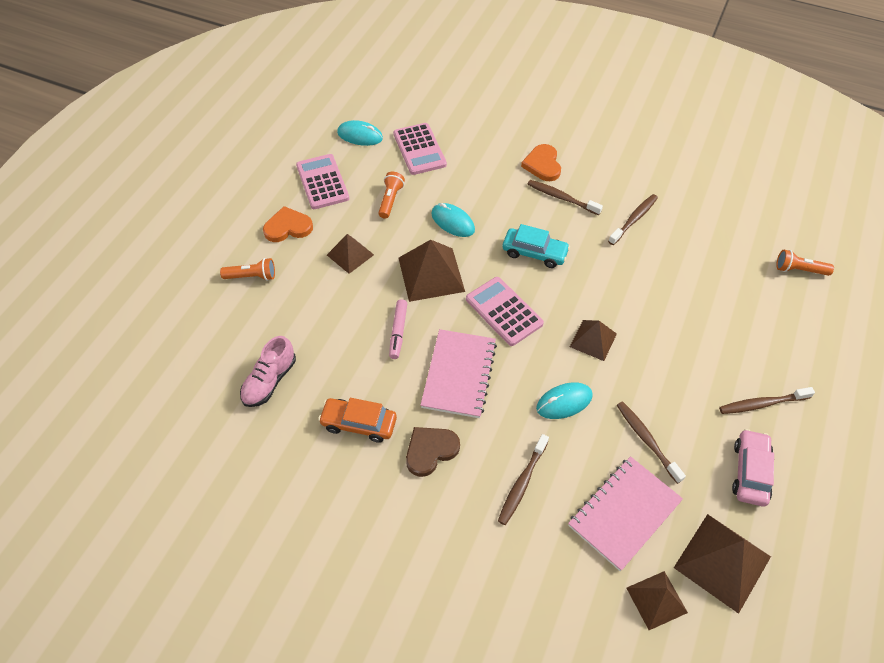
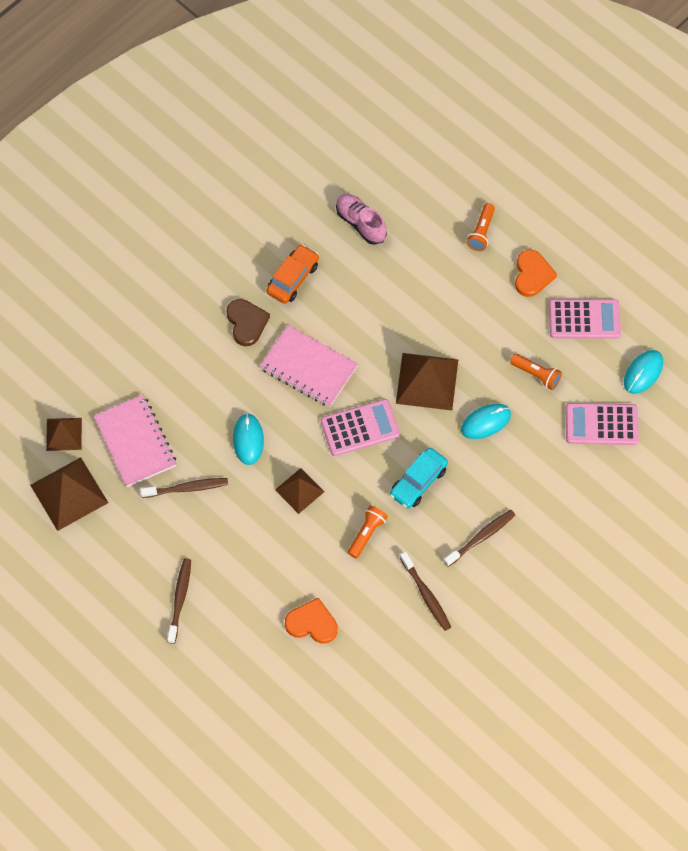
camera: 110 degrees right, 10 degrees up
brown pyramid [327,234,374,274] -> none
pink marker [389,299,407,359] -> none
brown toothbrush [498,434,549,525] -> none
orange heart [521,144,561,181] -> orange heart moved to [285,597,338,644]
pink car [732,429,774,506] -> none
orange flashlight [776,250,834,276] -> orange flashlight moved to [348,506,388,558]

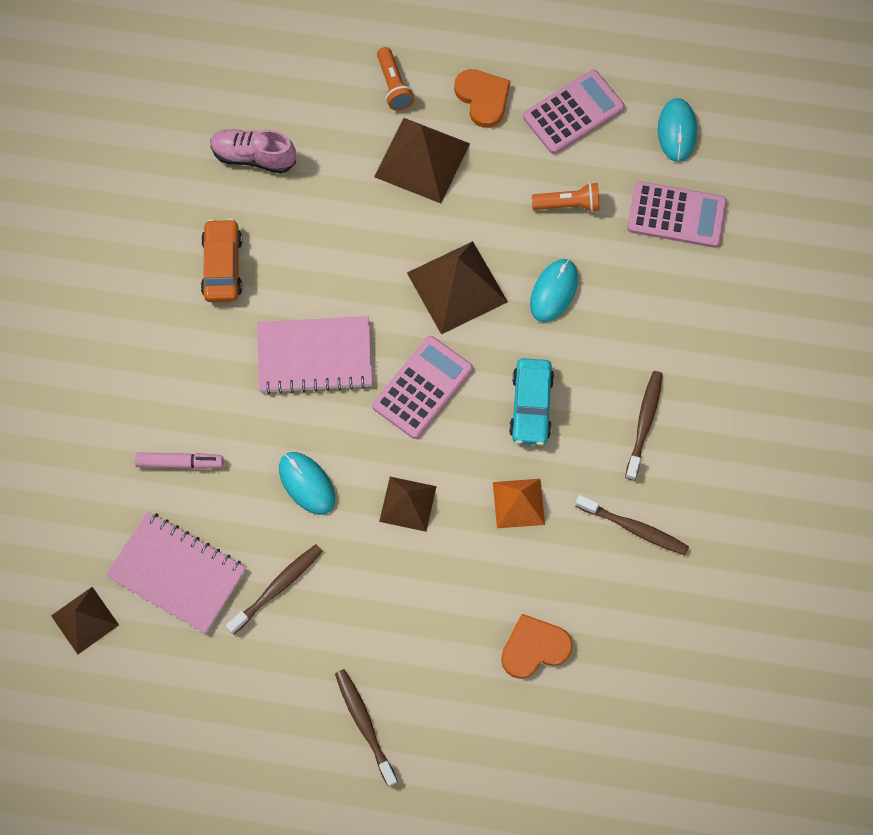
camera: 35 degrees left, 5 degrees up
brown pyramid [30,457,108,531] -> brown pyramid moved to [374,118,470,203]
brown heart [226,299,270,346] -> none
orange flashlight [348,506,388,558] -> orange pyramid [493,479,545,528]
pink calculator [565,403,639,445] -> pink calculator turned 135 degrees counterclockwise [627,181,727,248]
none -> pink marker [135,452,223,469]

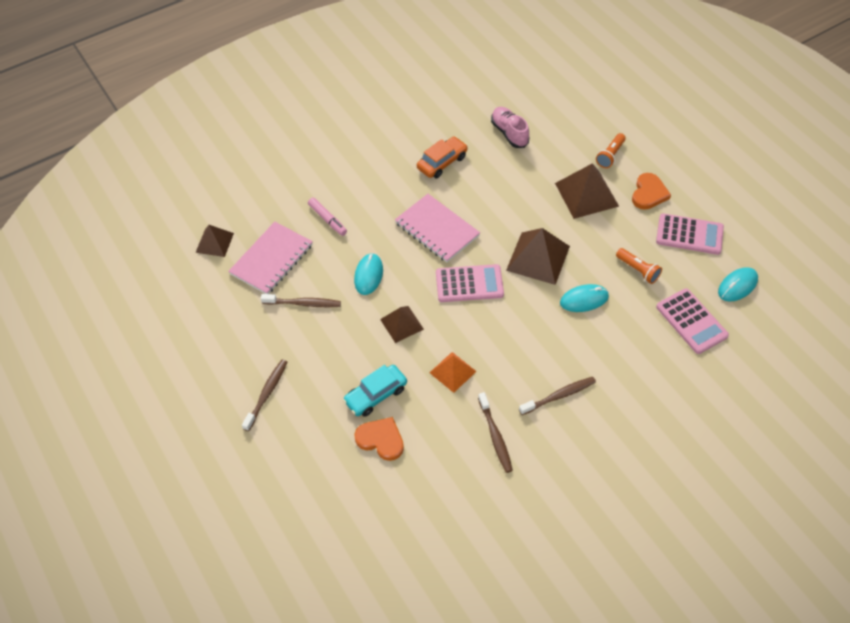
camera: 50 degrees right, 15 degrees down
pink notebook [106,511,246,634] -> pink notebook turned 45 degrees clockwise [228,222,313,294]
turquoise car [509,358,554,445] -> turquoise car moved to [343,365,407,417]

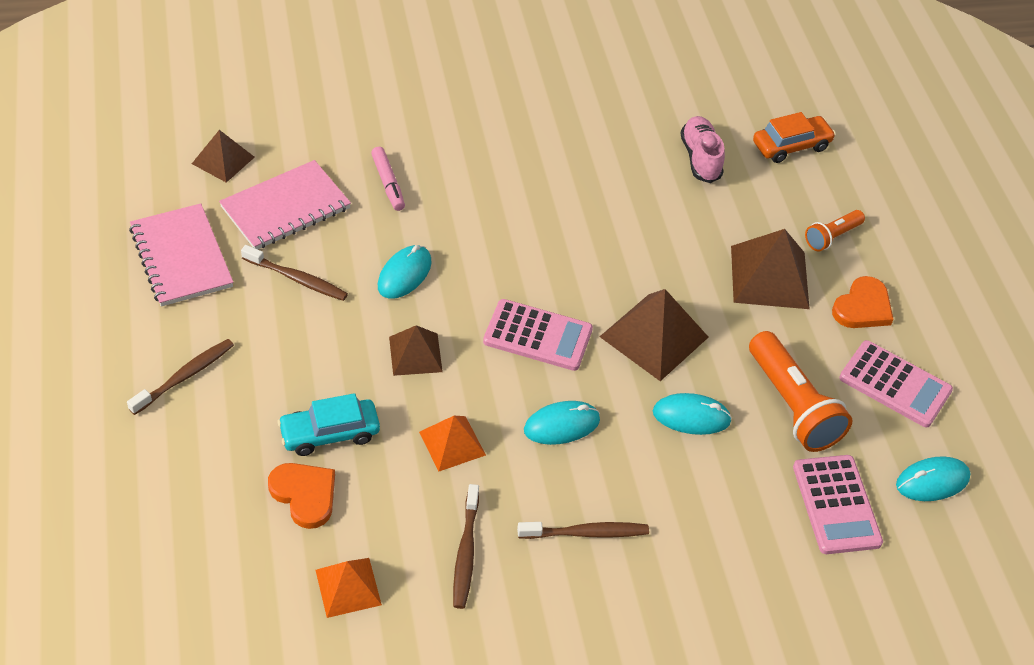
camera: 15 degrees right, 5 degrees down
pink notebook [395,194,480,262] -> pink notebook moved to [129,203,233,307]
orange car [417,136,468,178] -> orange car moved to [753,112,836,163]
orange flashlight [616,248,662,284] -> orange flashlight [749,331,853,452], size x1.81
none -> orange pyramid [316,558,382,618]
none -> turquoise mouse [524,401,600,445]

